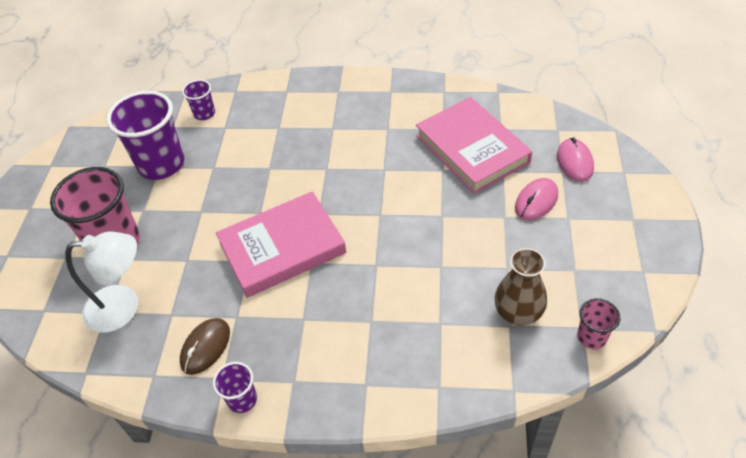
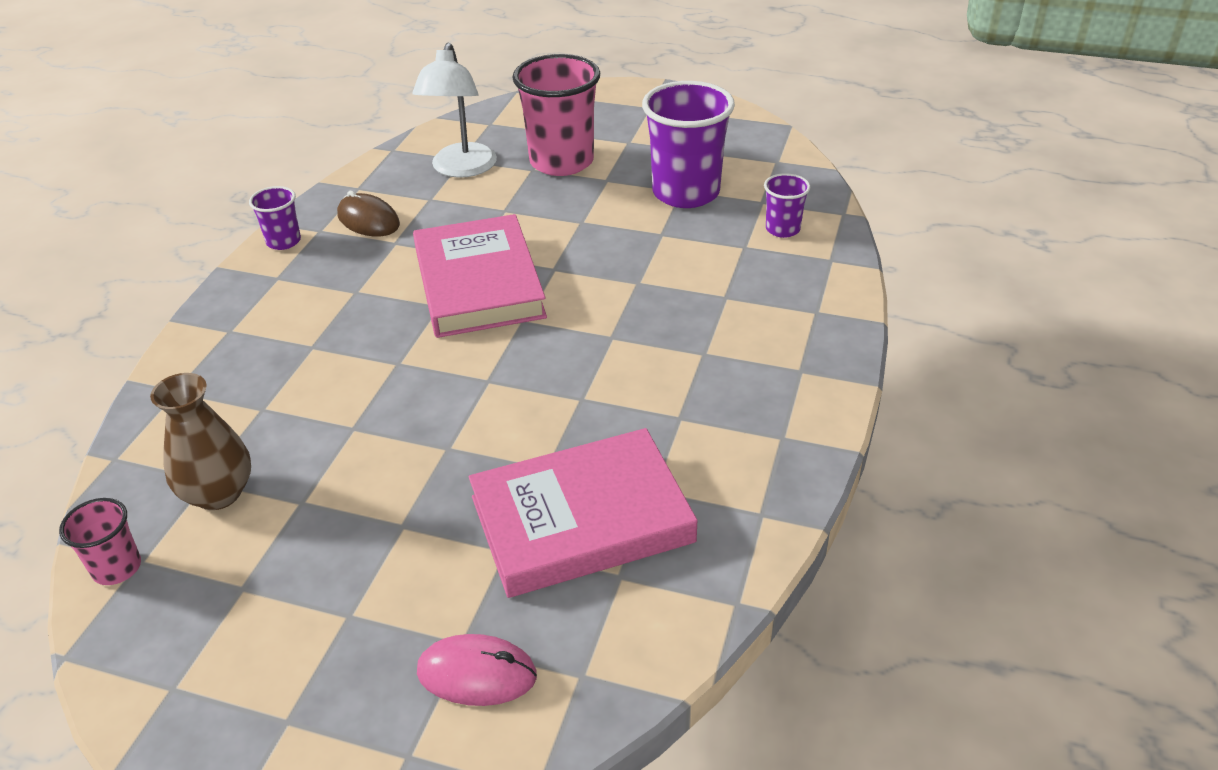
camera: 100 degrees right, 10 degrees down
pink mouse [515,178,558,220] -> none

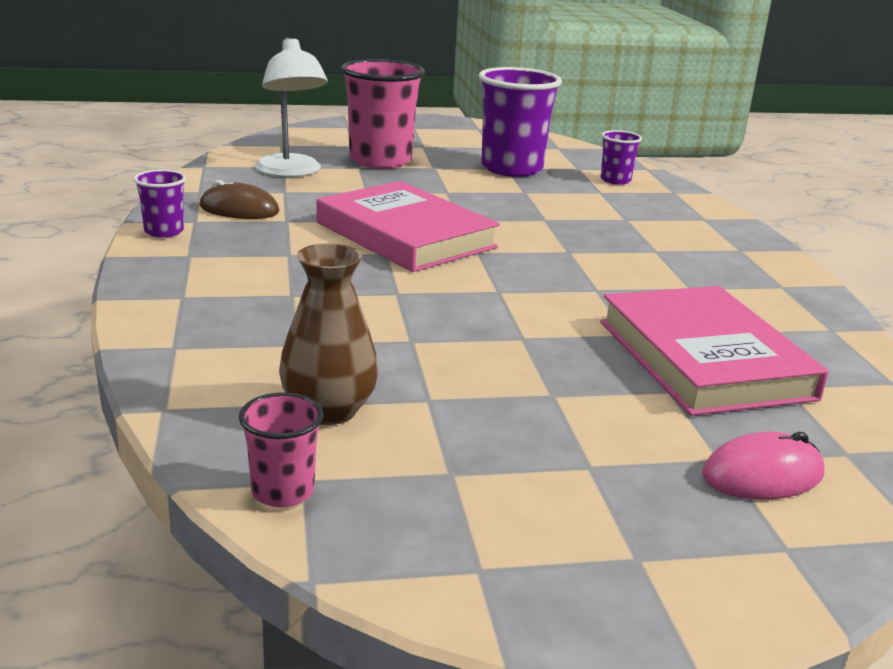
camera: 30 degrees left, 15 degrees down
pink book [469,428,698,598] -> pink book turned 60 degrees counterclockwise [600,286,829,416]

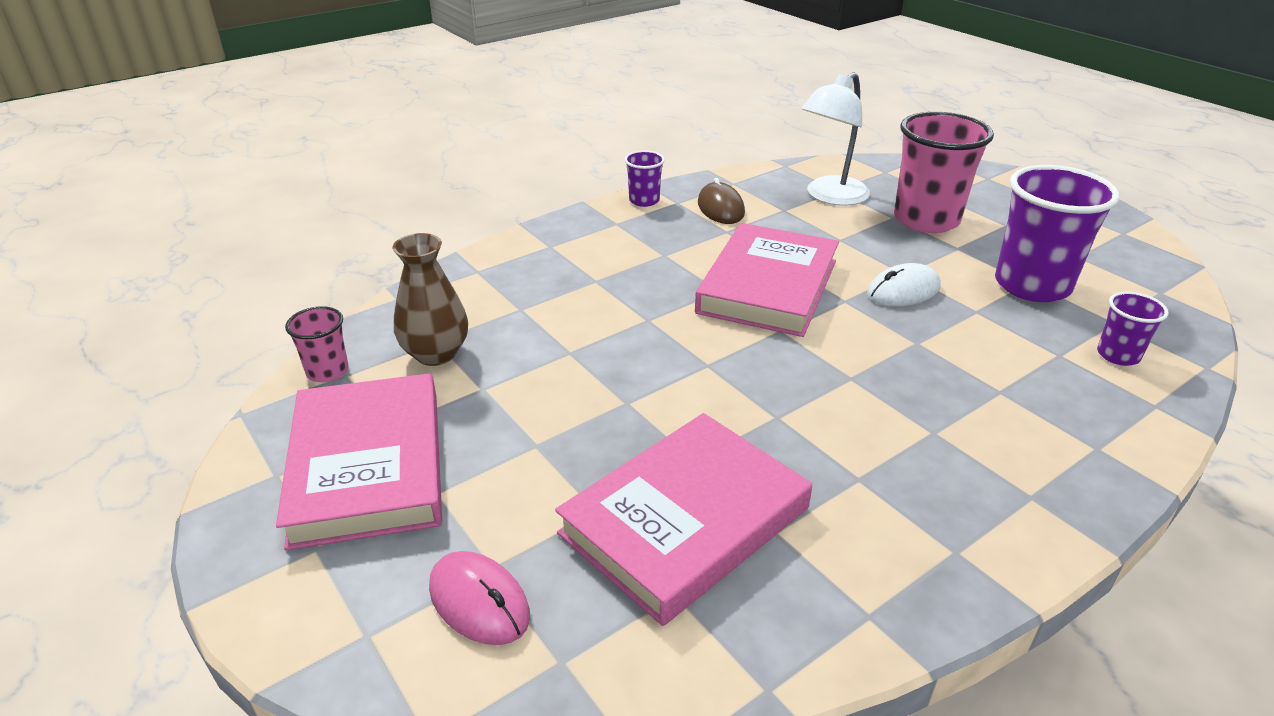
camera: 65 degrees right, 10 degrees up
none -> pink book [276,373,442,550]
none -> white mouse [867,263,941,306]

